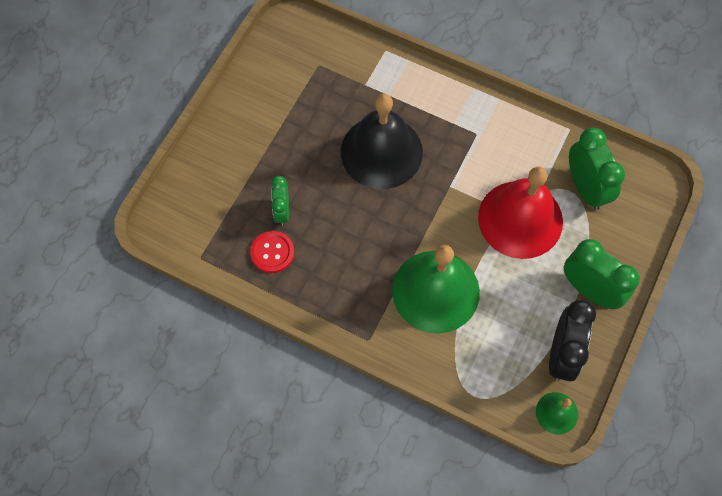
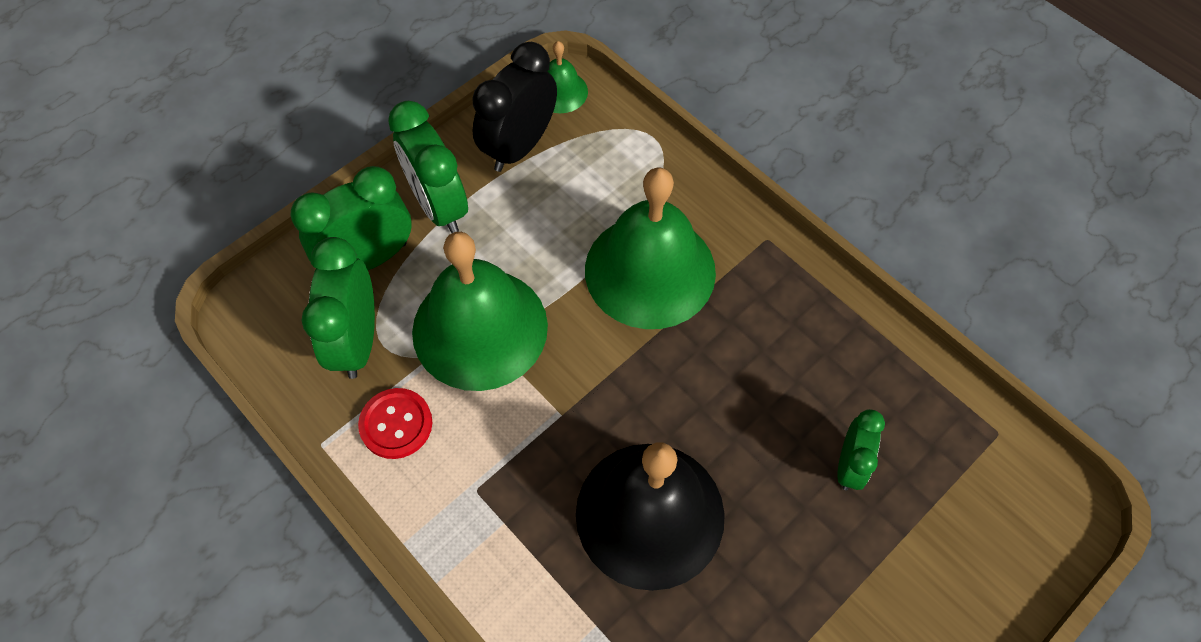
camera: 160 degrees left, 5 degrees down
red button [250,231,294,273] -> red button moved to [358,388,432,459]
red bell [478,167,563,259] -> green bell [412,232,548,391]
none -> green clock [290,166,412,270]

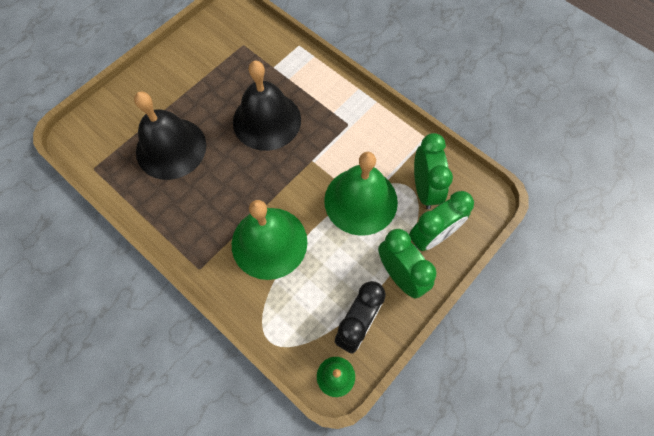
camera: 175 degrees right, 5 degrees up
red button [358,388,432,459] -> none
green clock [837,409,885,491] -> black bell [134,92,206,180]

